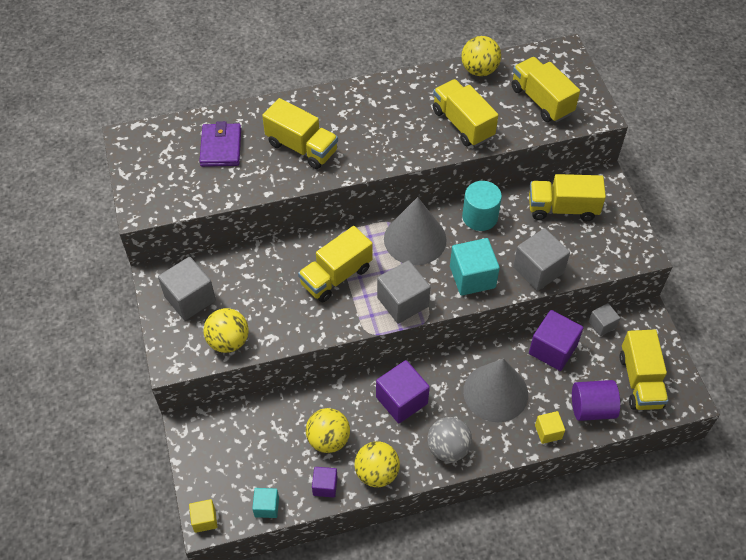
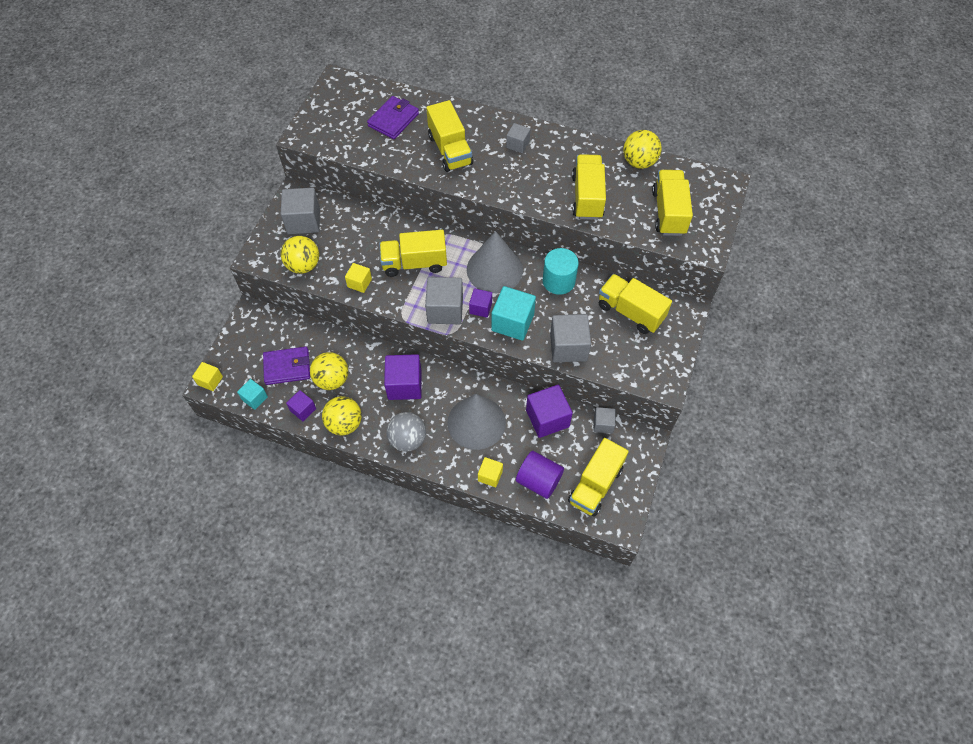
camera: 35 degrees right, 5 degrees up
none -> purple wallet [263,347,310,385]
none -> yellow cube [345,263,372,293]
none -> purple cube [469,289,492,318]
none -> grey cube [506,123,530,153]

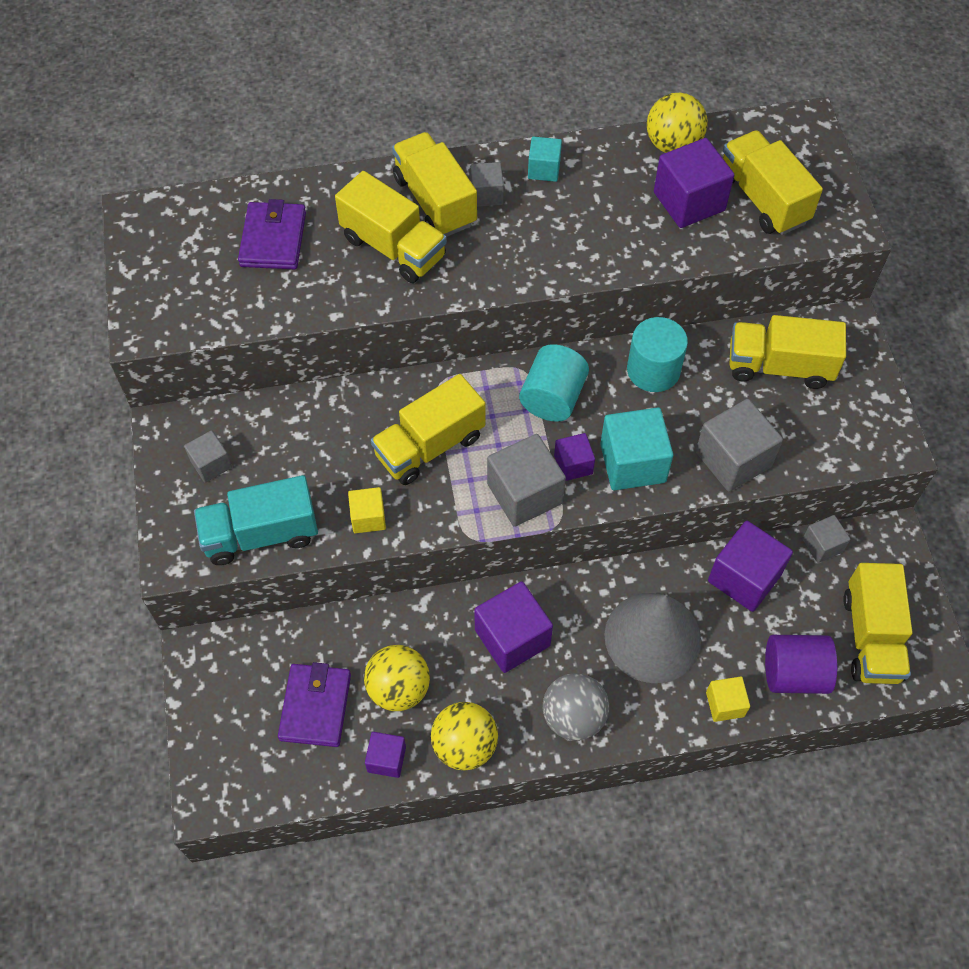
camera: 30 degrees left, 0 degrees up
yellow cube [192,362,223,391] -> none
turquoise cube [237,379,268,410] -> turquoise cube moved to [528,137,562,182]
purple wallet [263,347,310,385] -> purple wallet turned 45 degrees counterclockwise [278,662,351,747]
grey cube [281,188,320,234] -> grey cube [184,430,232,483], size x0.56
yellow ball [281,236,319,274] -> turquoise truck [194,475,318,565]
grey cone [467,231,523,293] -> turquoise cylinder [519,344,589,422]
yellow truck [572,154,606,220] -> yellow truck moved to [392,132,477,237]
none -> purple cube [654,138,734,228]

